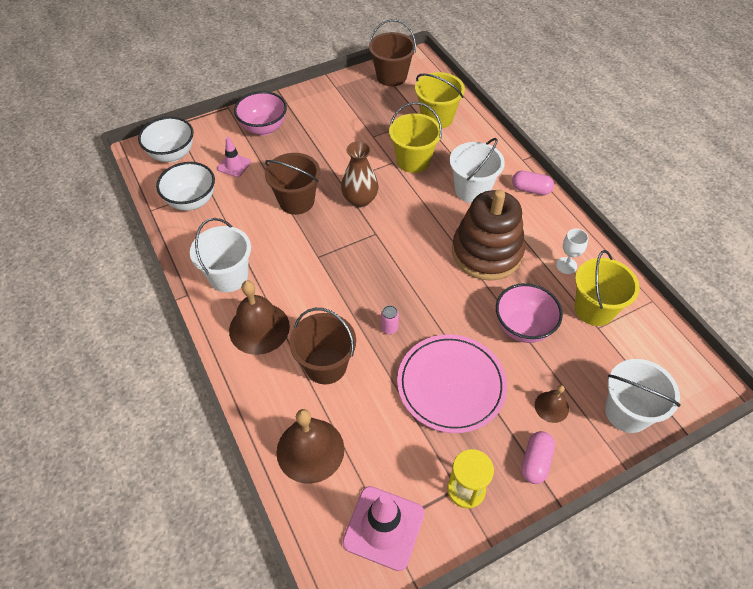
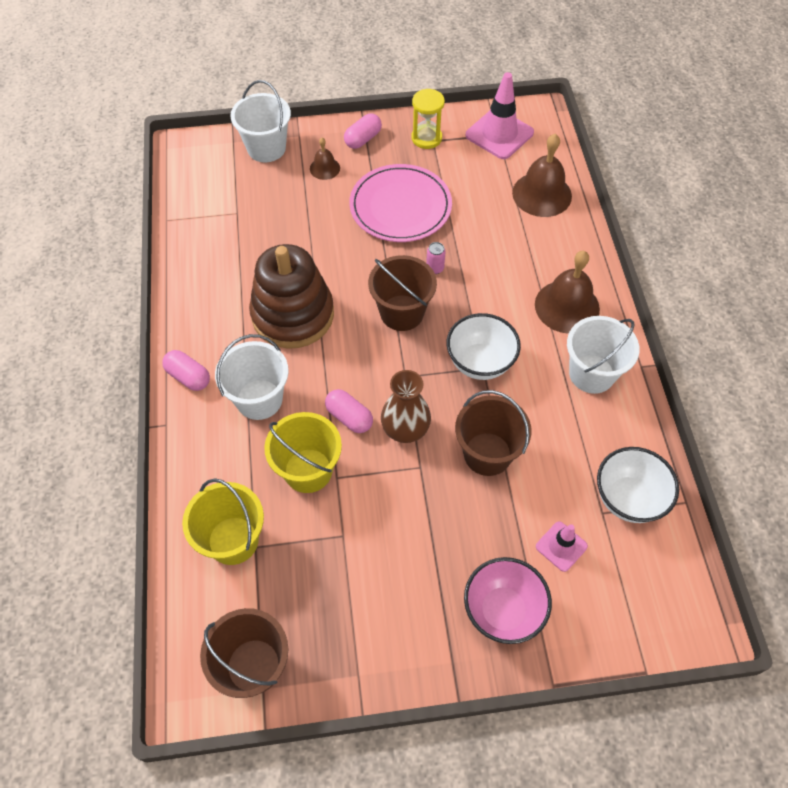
camera: 160 degrees left, 5 degrees up
white bowl [138,117,194,162] -> white bowl moved to [447,313,521,380]
brown bucket [289,308,356,384] -> brown bucket moved to [368,255,437,331]
pink bowl [496,283,563,343] -> none
white goblet [556,229,588,274] -> none
yellow bucket [574,250,640,326] -> none
none -> pink capsule [325,389,373,433]

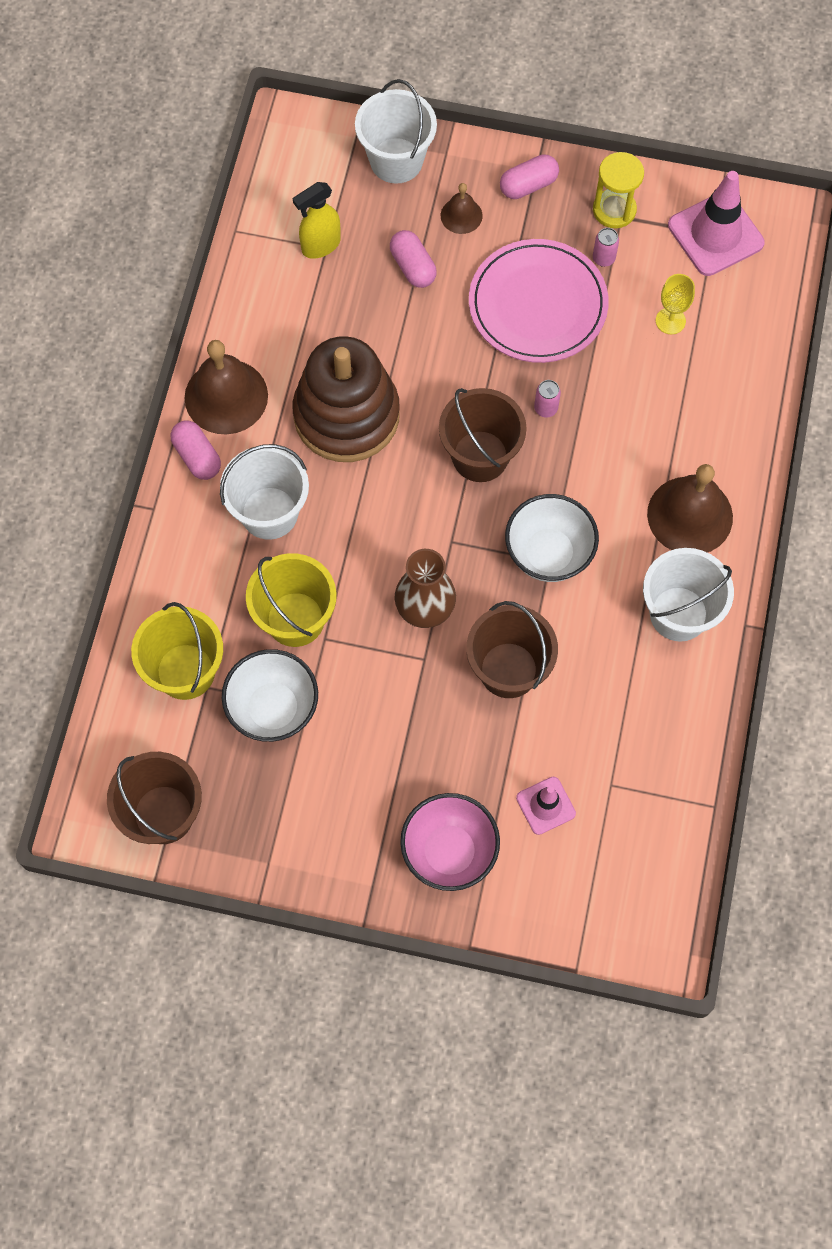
camera: 20 degrees right, 10 degrees up
pink capsule [325,389,373,433] -> pink capsule moved to [390,230,437,288]
brown bell [512,134,572,217] -> brown bell moved to [184,340,268,434]
white bowl [597,447,679,523] -> white bowl moved to [222,649,318,742]
none -> yellow spray bottle [293,182,341,259]
none -> pink can [593,228,619,267]
none -> yellow goblet [656,274,695,334]

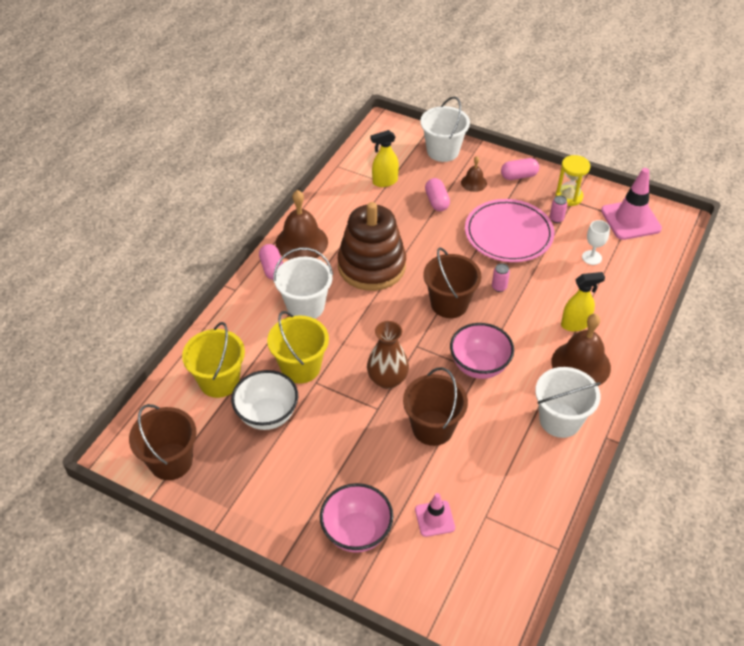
camera: 15 degrees right, 20 degrees down
white bowl [505,494,599,582] -> pink bowl [450,323,514,379]
yellow goblet [656,274,695,334] -> white goblet [582,220,610,265]
none -> yellow spray bottle [561,272,605,331]

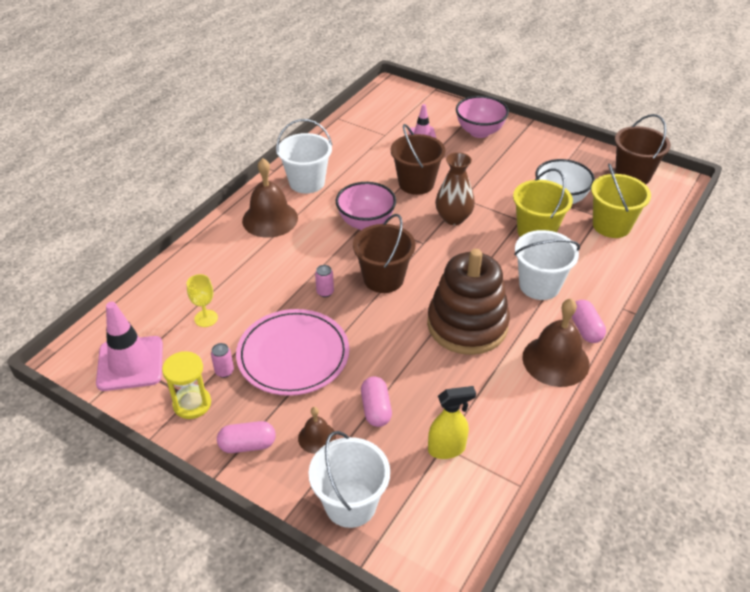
camera: 175 degrees left, 5 degrees down
yellow spray bottle [561,272,605,331] -> none
white goblet [582,220,610,265] -> yellow goblet [187,274,218,327]

